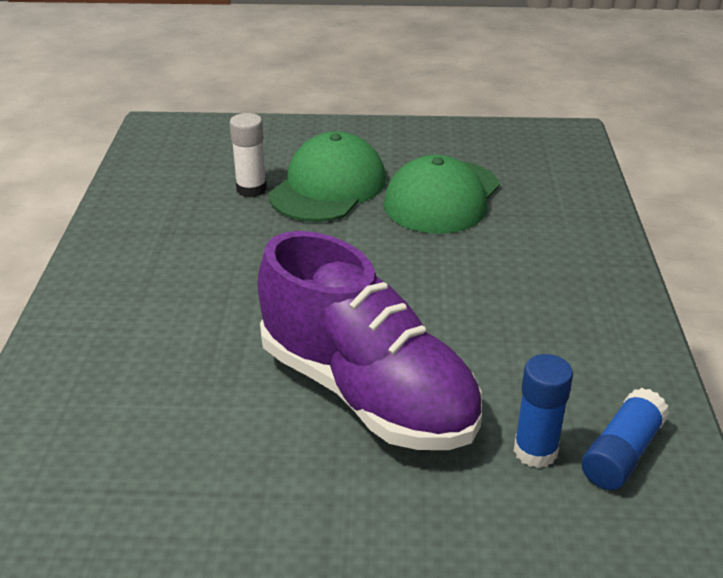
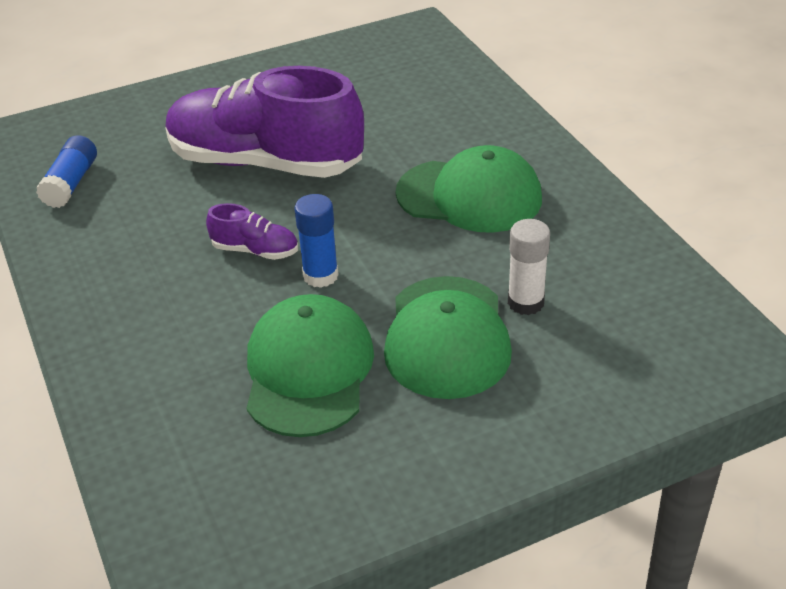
camera: 155 degrees right, 5 degrees up
blue glue stick [514,354,573,468] -> blue glue stick moved to [294,194,339,288]
none -> purple shoe [206,203,298,260]
none -> green cap [396,145,542,233]

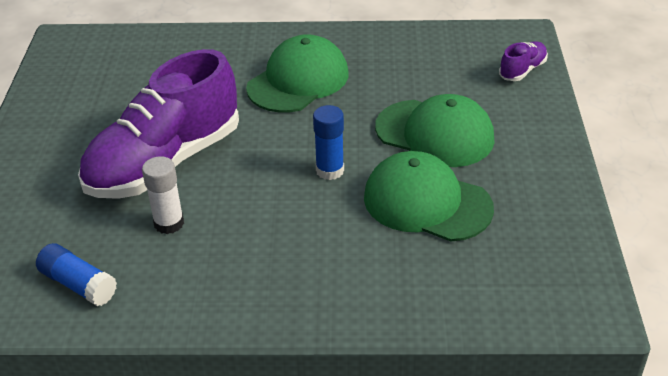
camera: 65 degrees left, 0 degrees up
purple shoe [206,203,298,260] -> purple shoe moved to [499,41,548,81]
white glue stick [508,219,550,315] -> white glue stick moved to [142,156,184,234]

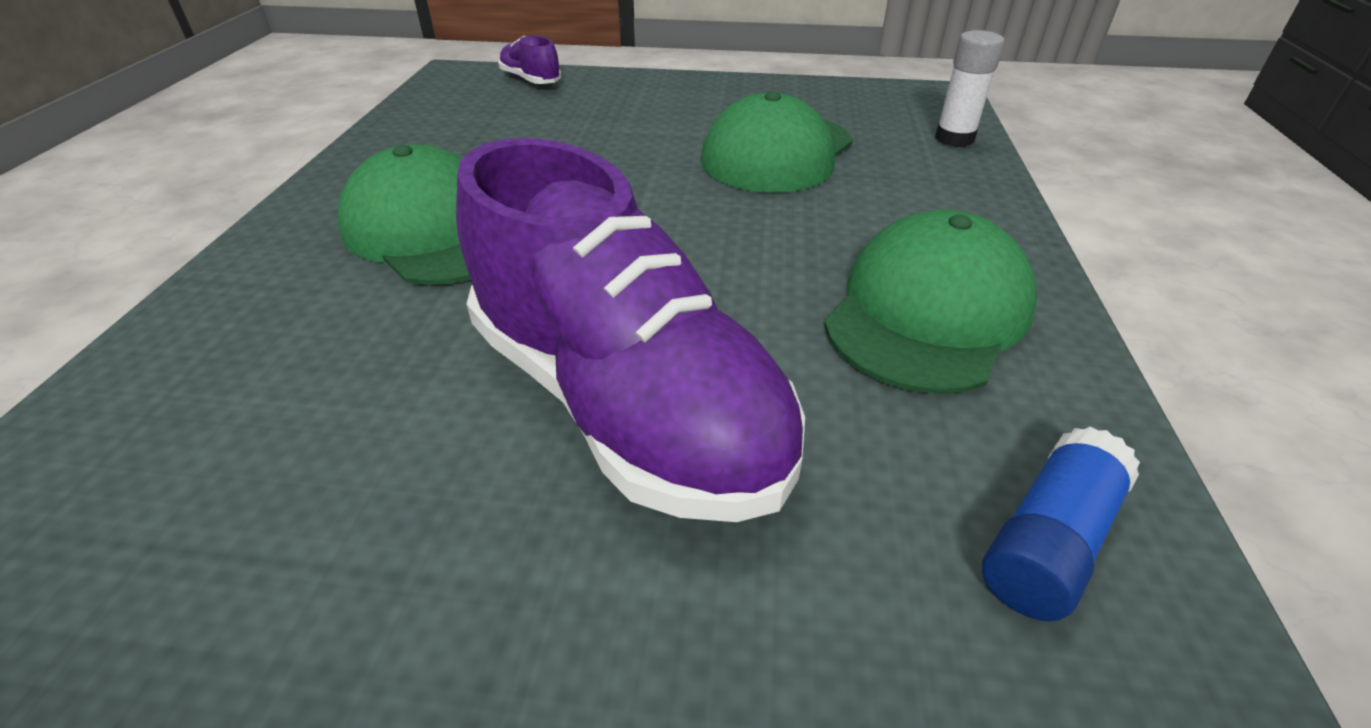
camera: 85 degrees left, 0 degrees up
white glue stick [142,156,184,234] -> white glue stick moved to [935,30,1005,147]
blue glue stick [313,105,344,180] -> none
green cap [375,94,494,167] -> green cap moved to [824,209,1037,394]

